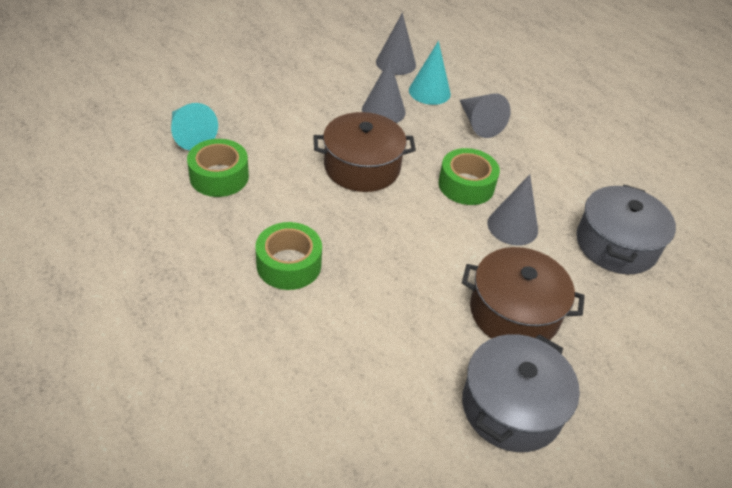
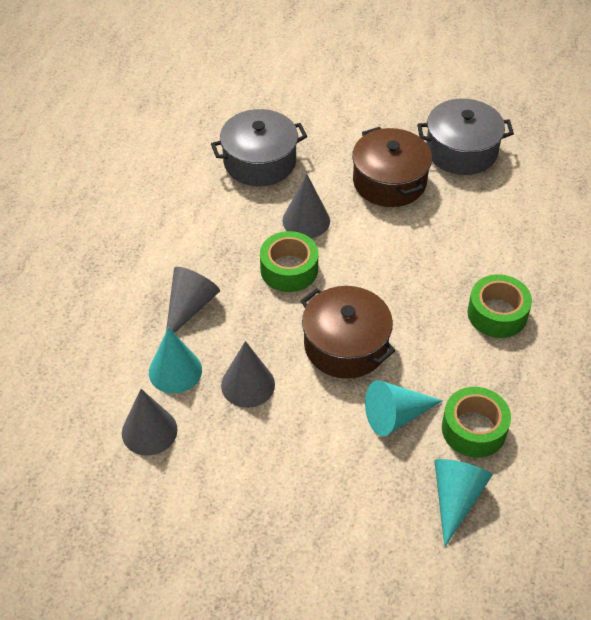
camera: 125 degrees left, 5 degrees up
none -> turquoise cone [365,380,443,436]

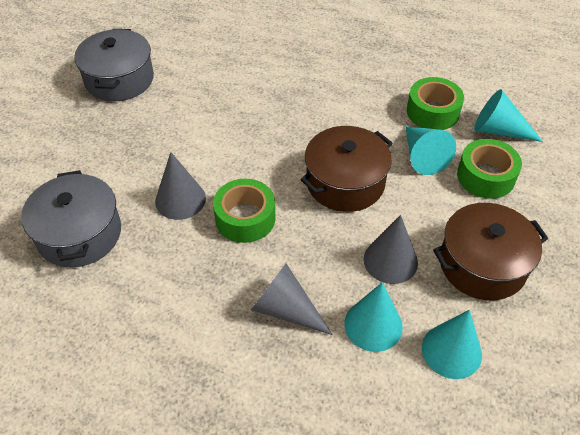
camera: 85 degrees left, 0 degrees up
grey cone [122,389,178,456] -> turquoise cone [422,310,482,379]
brown pot [352,127,432,207] -> brown pot moved to [433,203,548,301]
green tape [468,274,532,338] -> green tape moved to [457,139,522,199]

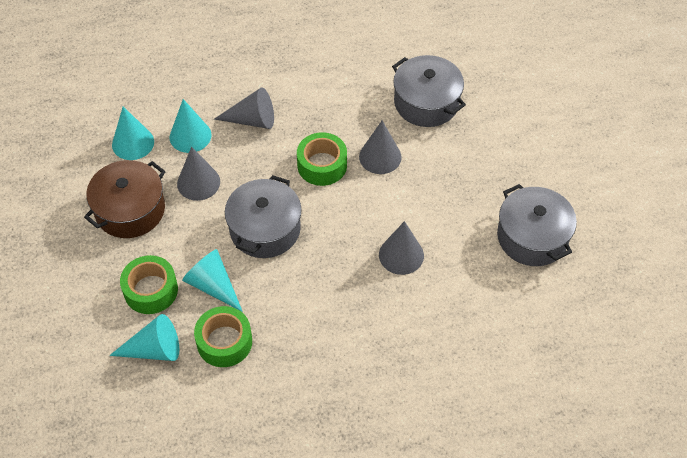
camera: 150 degrees right, 5 degrees up
brown pot [301,126,393,212] -> grey pot [225,175,302,258]
none -> grey cone [379,221,424,275]

